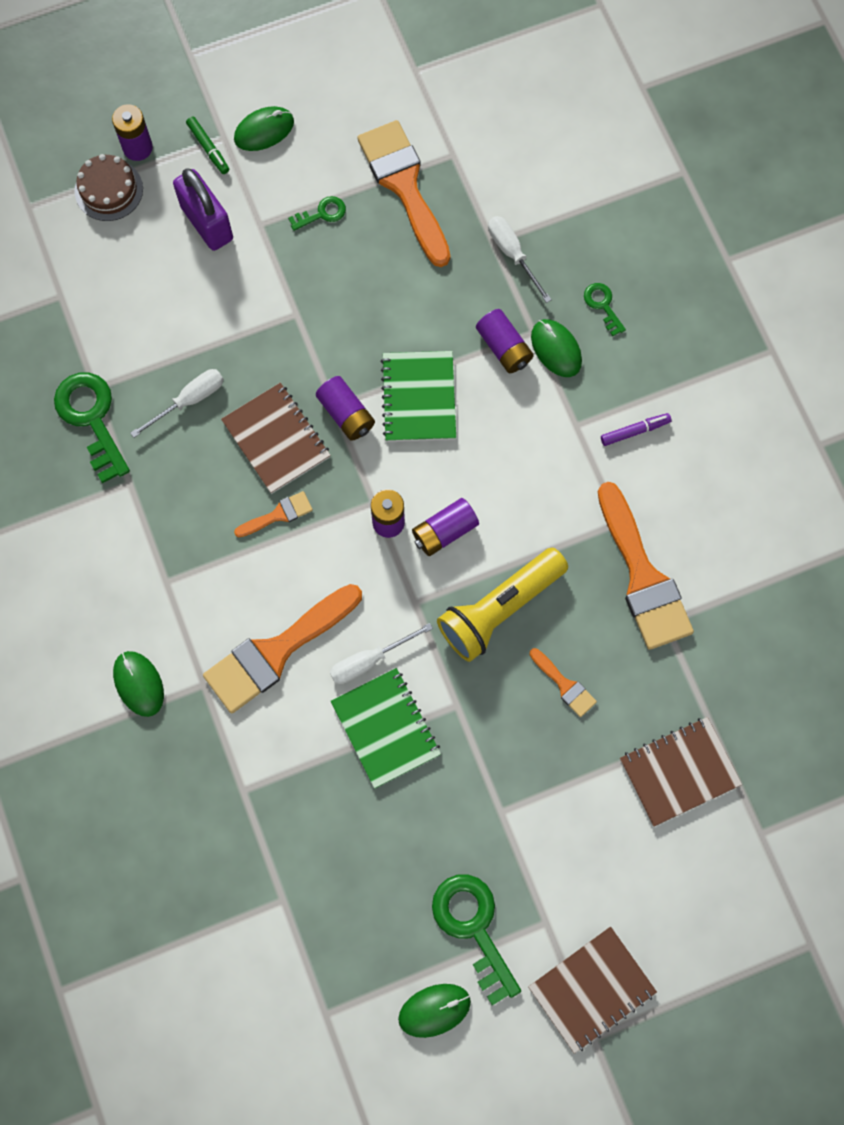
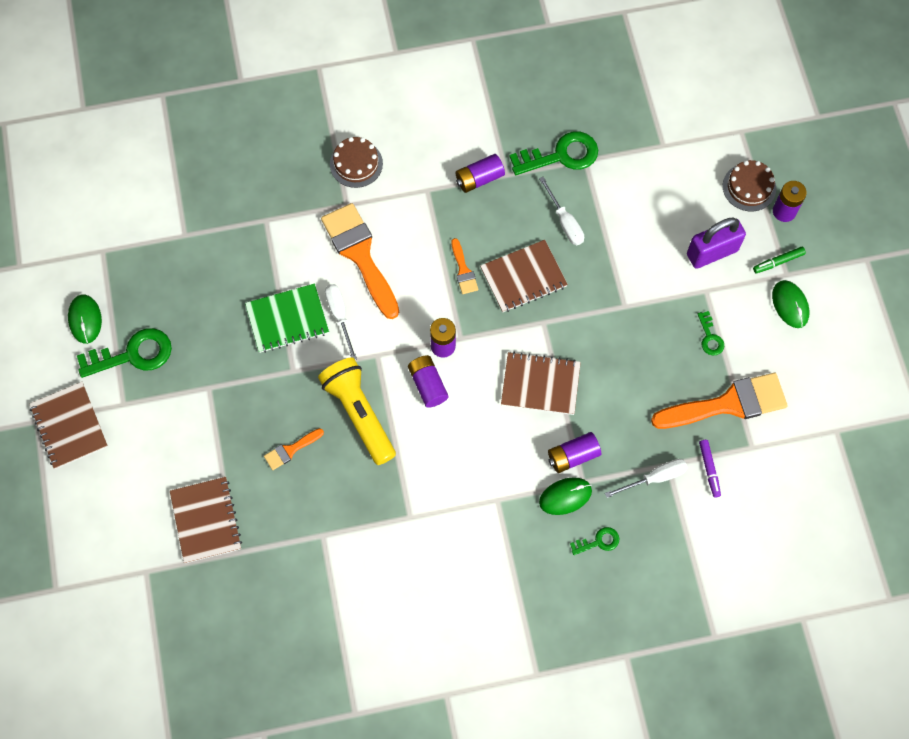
camera: 100 degrees right, 5 degrees down
green mouse [113,651,164,717] -> brown cake [330,137,383,188]
purple battery [316,376,375,441] -> purple battery moved to [456,154,505,193]
green notebook [380,351,456,442] -> brown notebook [501,352,581,415]
orange brush [598,482,694,650] -> none
purple marker [601,413,671,446] -> purple marker moved to [699,440,721,498]

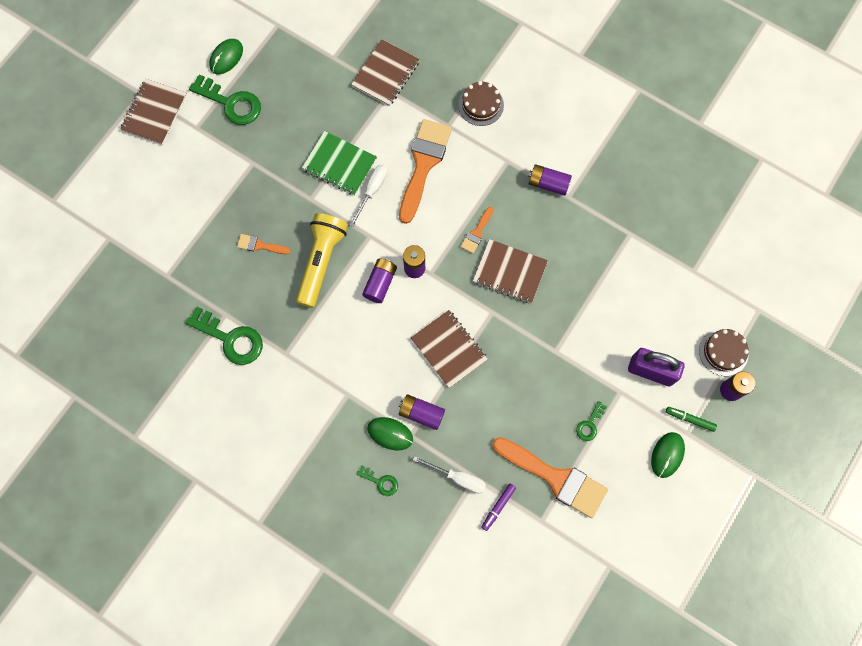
camera: 45 degrees right, 5 degrees up
brown notebook [170,477,242,563] -> brown notebook moved to [351,39,420,106]
green key [509,131,598,175] -> green key moved to [186,307,263,365]
white screwdriver [539,177,584,245] -> none

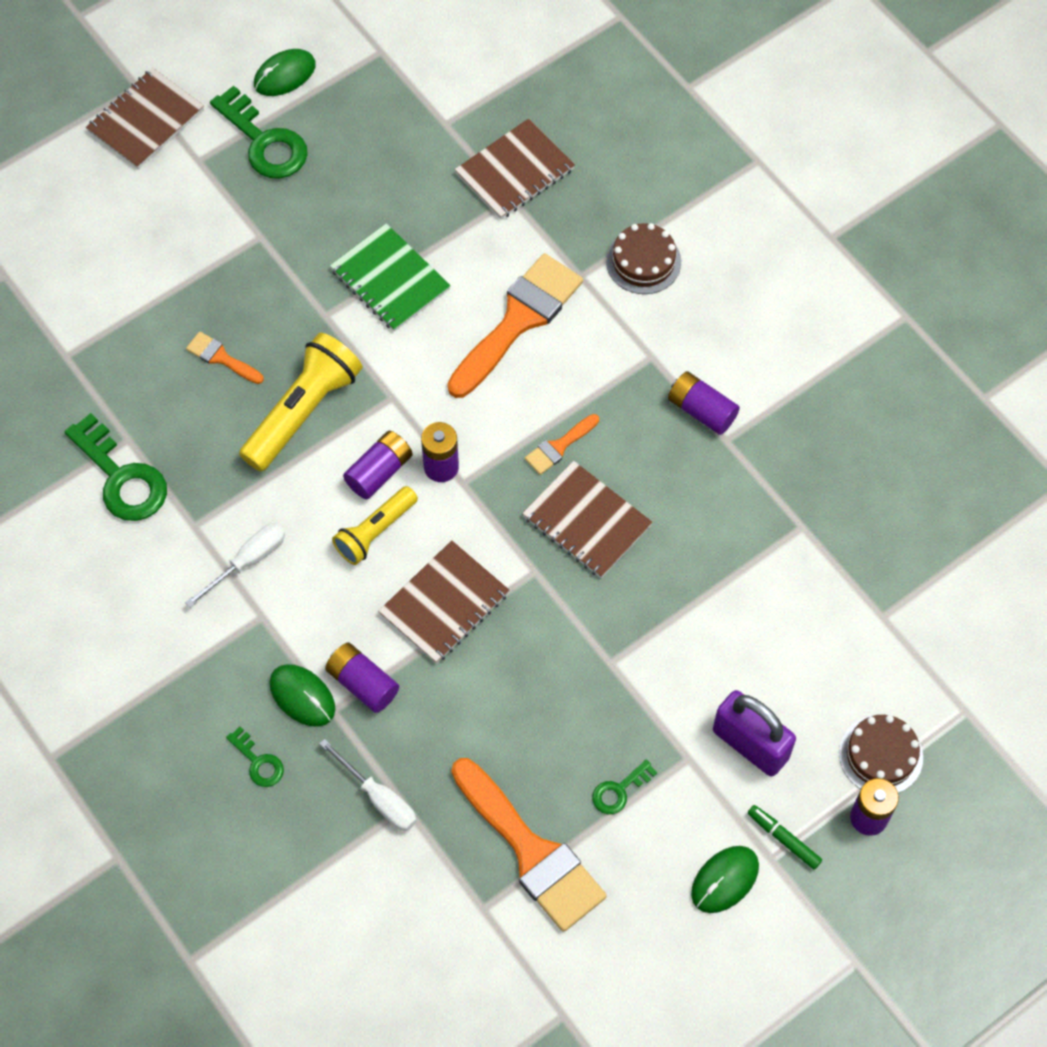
camera: 20 degrees right, 10 degrees down
white screwdriver [349,165,388,227] -> white screwdriver moved to [185,523,285,608]
brown notebook [411,310,488,388] -> brown notebook turned 60 degrees clockwise [378,540,509,664]
purple marker [481,484,516,531] -> none
none -> yellow flashlight [332,486,418,565]

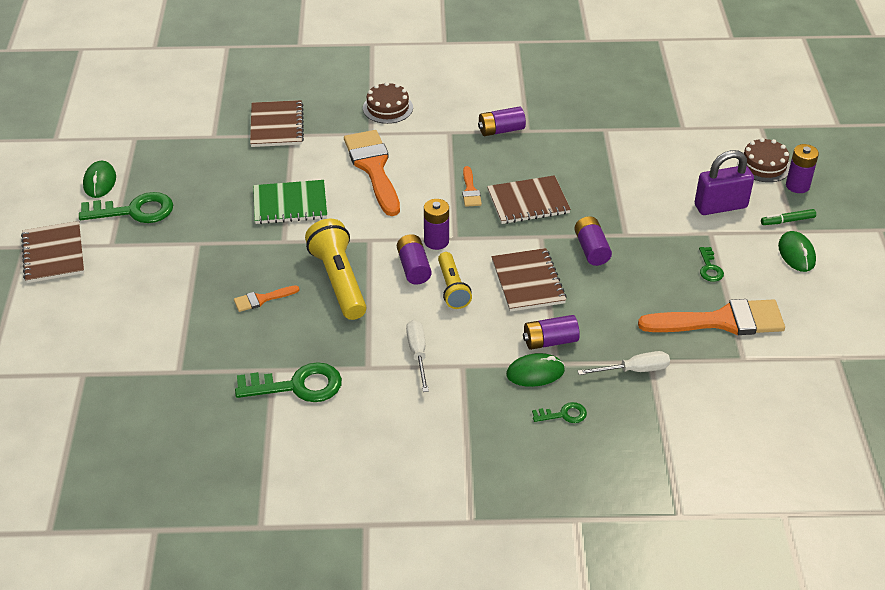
camera: 55 degrees left, 20 degrees down
none -> purple battery [574,216,612,266]

